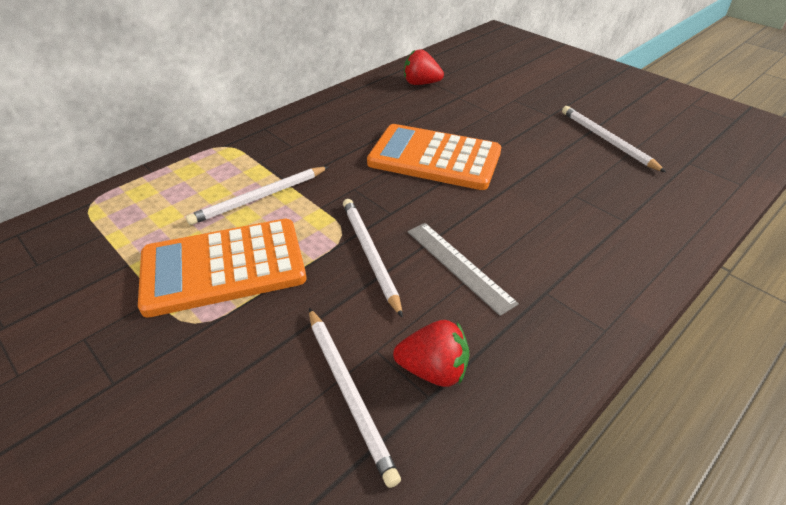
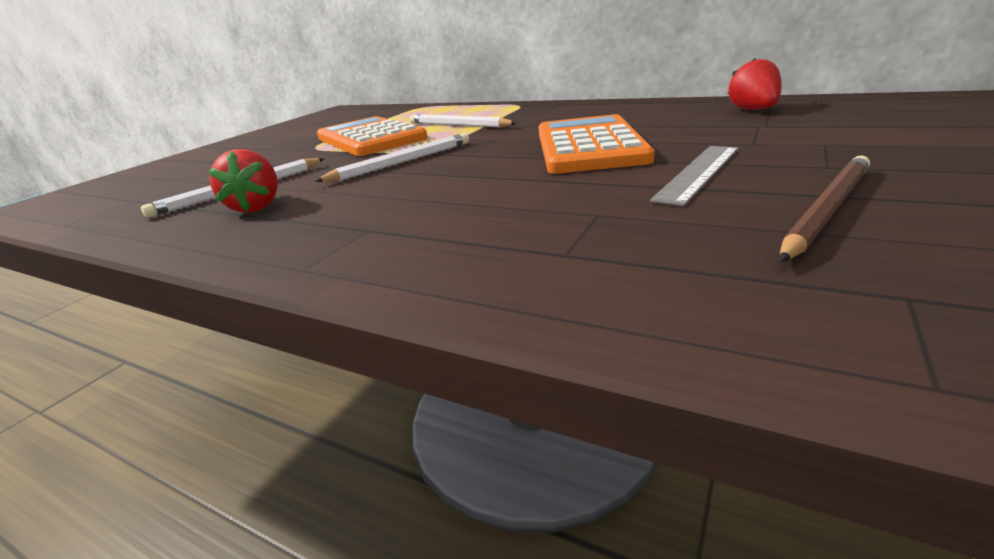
camera: 75 degrees right, 15 degrees down
grey ruler [407,223,519,316] -> grey ruler moved to [650,146,739,206]
white pencil [562,106,666,172] -> brown pencil [779,155,870,262]

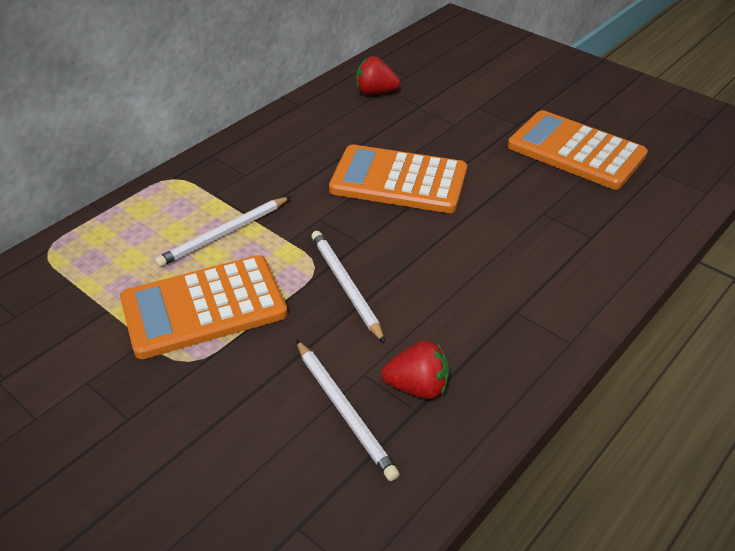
camera: 80 degrees left, 15 degrees up
grey ruler [650,146,739,206] -> none
brown pencil [779,155,870,262] -> orange calculator [508,110,648,190]

